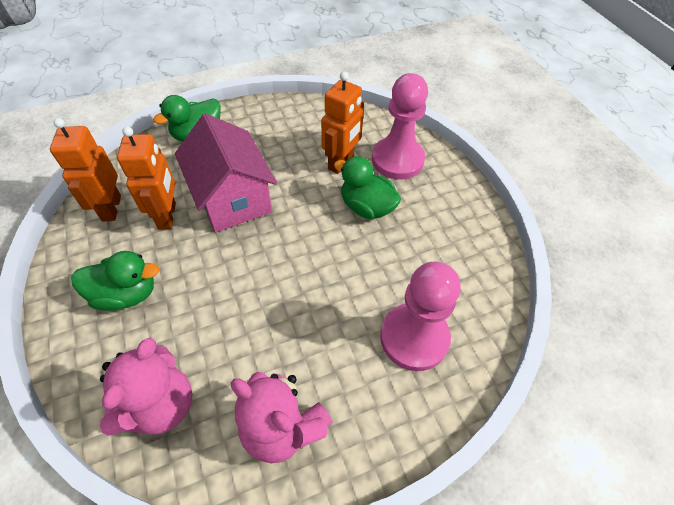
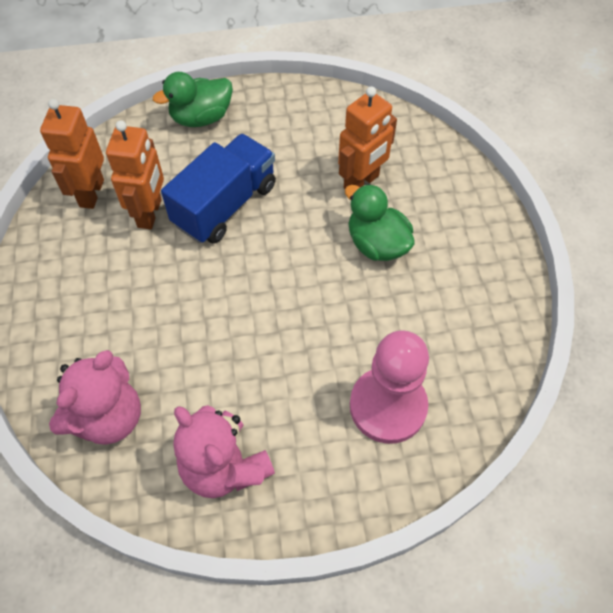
camera: 15 degrees right, 5 degrees up
green duck [71,251,159,311] -> none
pink house [175,113,277,232] -> blue truck [161,134,276,244]
pink pawn [372,73,428,179] -> none

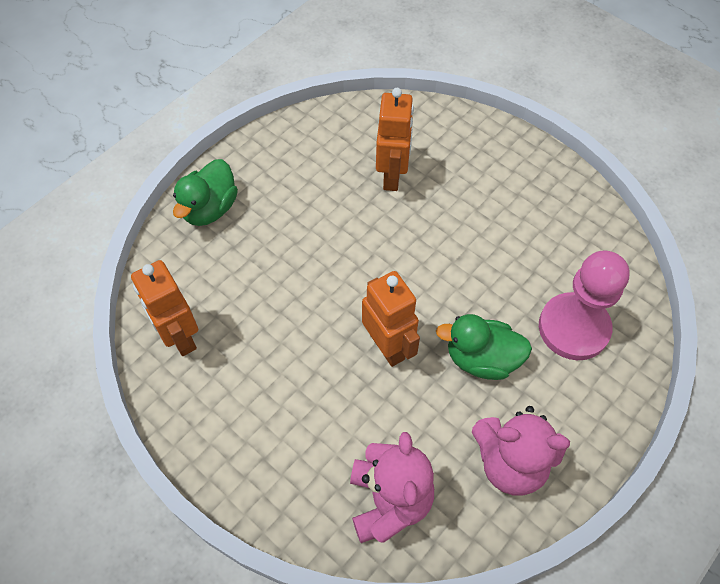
camera: 40 degrees left, 0 degrees up
orange robot [106,121,164,229] -> orange robot moved to [362,271,420,367]
blue truck [161,134,276,244] -> none
green duck [345,184,415,261] -> green duck moved to [436,314,532,380]

